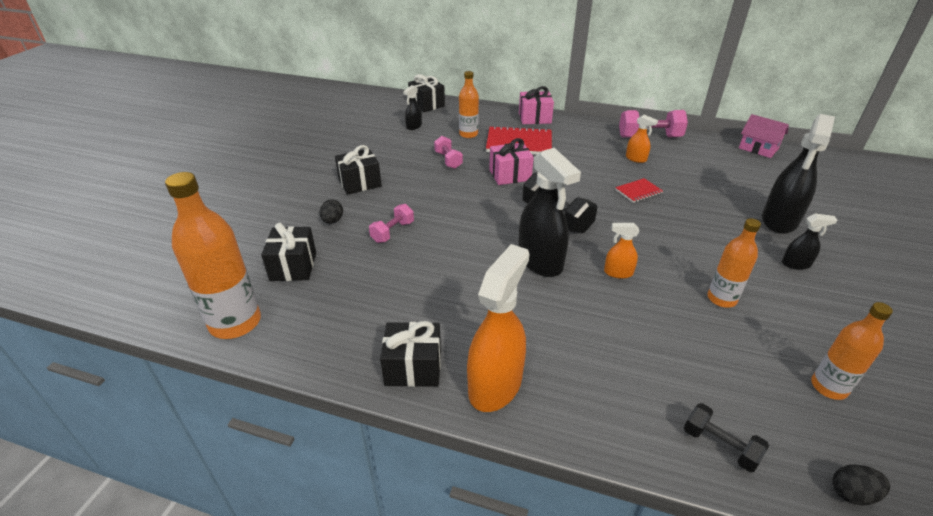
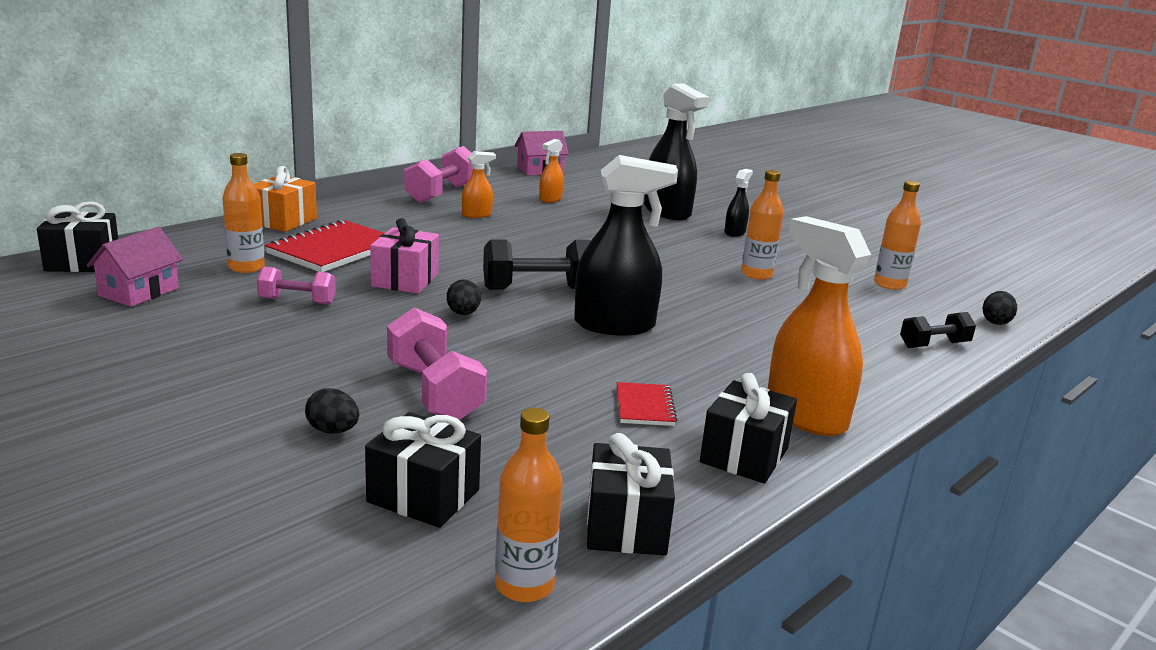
camera: 65 degrees left, 15 degrees down
orange bottle [165,172,261,339] -> orange bottle [495,408,563,602], size x0.59
black gift [335,145,382,195] -> black gift moved to [587,433,675,556]
pink dumbbell [369,204,414,243] -> pink dumbbell [387,307,487,420], size x1.64
black spray bottle [403,85,422,130] -> pink house [87,227,183,307]
pink gift [519,86,554,124] -> orange gift [254,166,317,232]
orange spray bottle [604,223,639,279] -> orange spray bottle moved to [539,139,564,203]
red notebook [615,178,663,203] -> red notebook moved to [617,382,677,426]
none -> black egg [447,279,481,315]

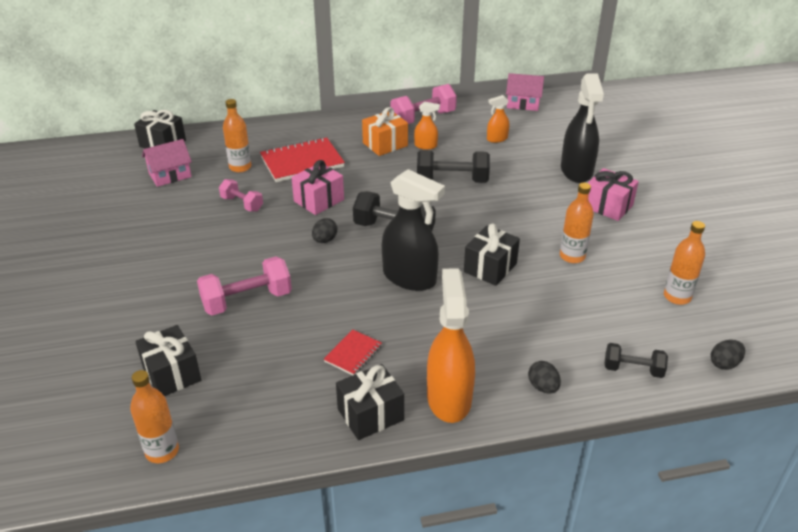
camera: 35 degrees right, 15 degrees up
orange gift [254,166,317,232] -> orange gift moved to [362,107,408,156]
black egg [305,388,359,433] -> black egg moved to [528,361,561,393]
pink dumbbell [387,307,487,420] -> pink dumbbell turned 60 degrees clockwise [197,256,292,315]
black gift [587,433,675,556] -> black gift moved to [464,224,520,286]
black spray bottle [724,169,753,237] -> pink gift [588,168,639,221]
none -> black dumbbell [417,150,490,183]

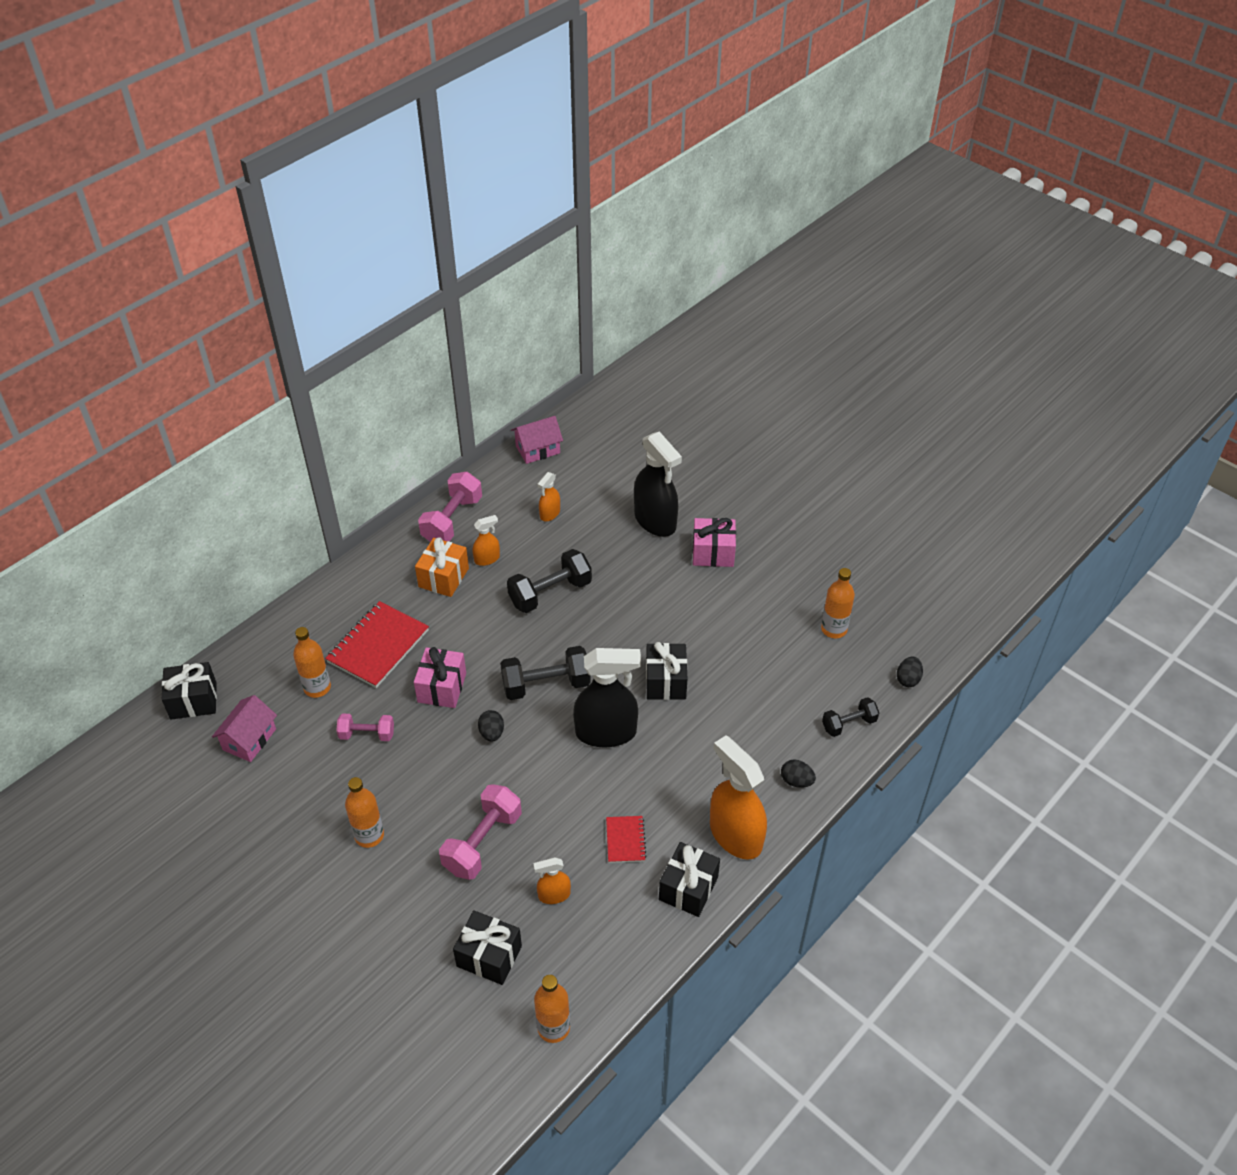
camera: 35 degrees left, 10 degrees up
orange bottle [560,183,594,263] -> orange bottle moved to [345,777,384,848]
none -> orange spray bottle [533,857,571,904]

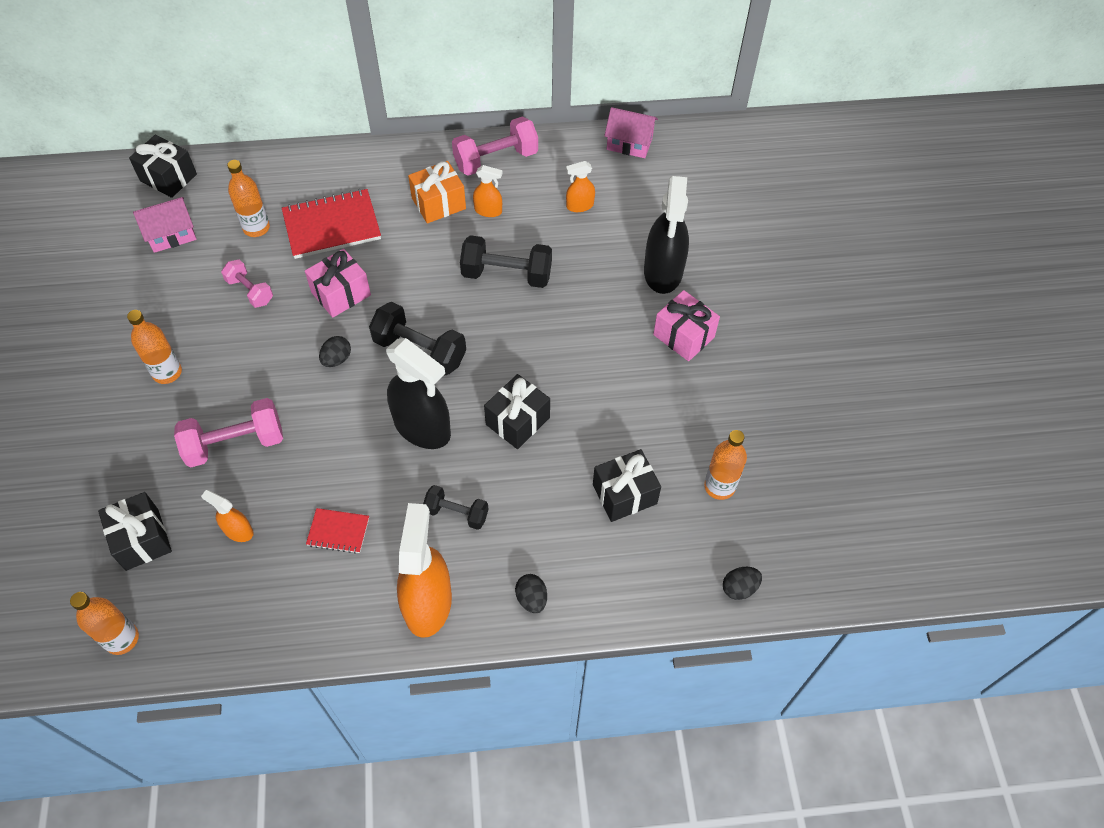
camera: 40 degrees right, 10 degrees up
red notebook [606,816,647,863] -> red notebook turned 60 degrees clockwise [306,508,369,554]
black gift [659,842,720,917] -> black gift moved to [593,449,661,522]
black dumbbell [822,697,879,737] -> black dumbbell moved to [423,485,489,530]

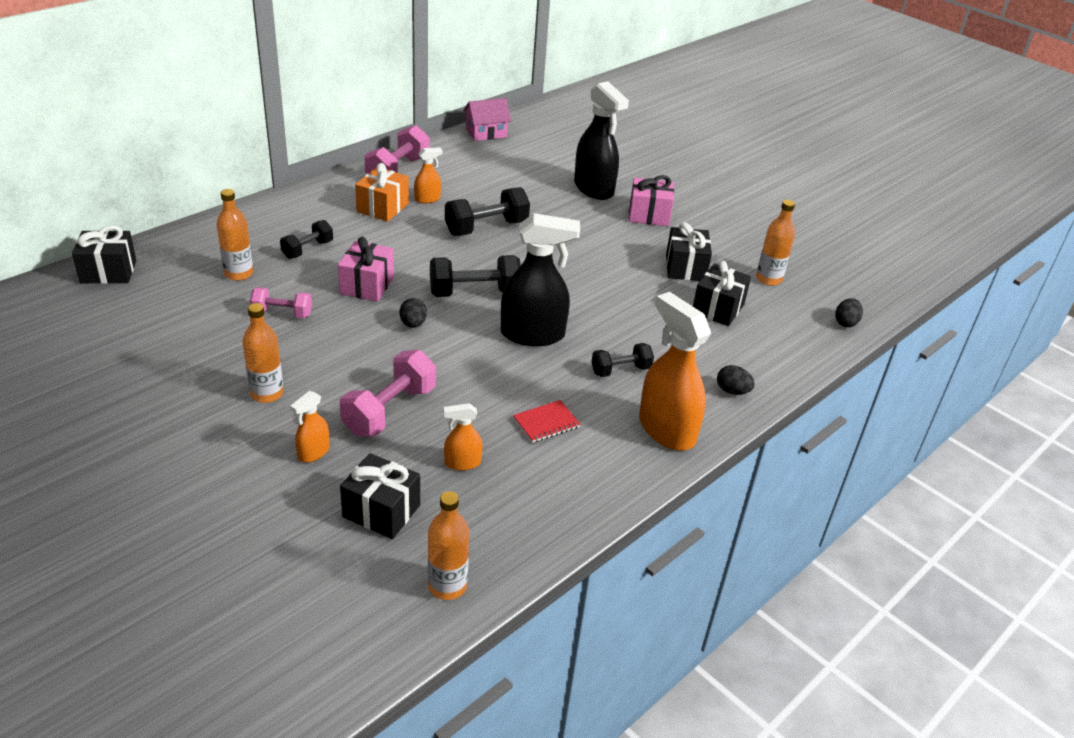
camera: 40 degrees left, 20 degrees down
pink house [133,197,197,253] -> none
red notebook [282,189,381,259] -> black dumbbell [280,220,333,259]
black gift [484,374,550,449] -> black gift moved to [666,222,712,281]
orange spray bottle [566,161,595,212] -> orange spray bottle moved to [290,391,329,463]

